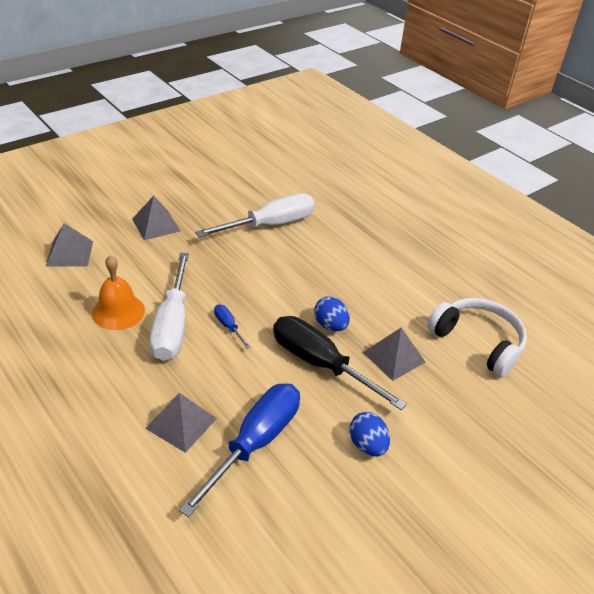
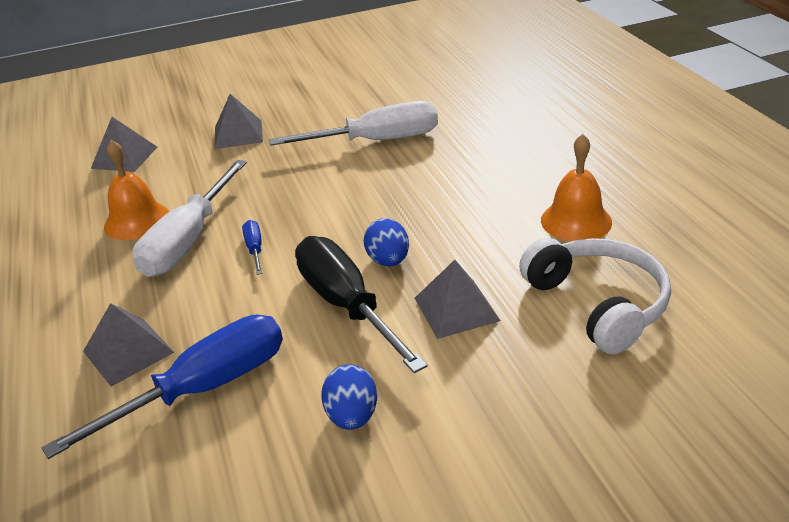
camera: 25 degrees right, 5 degrees down
none -> orange bell [541,134,612,241]

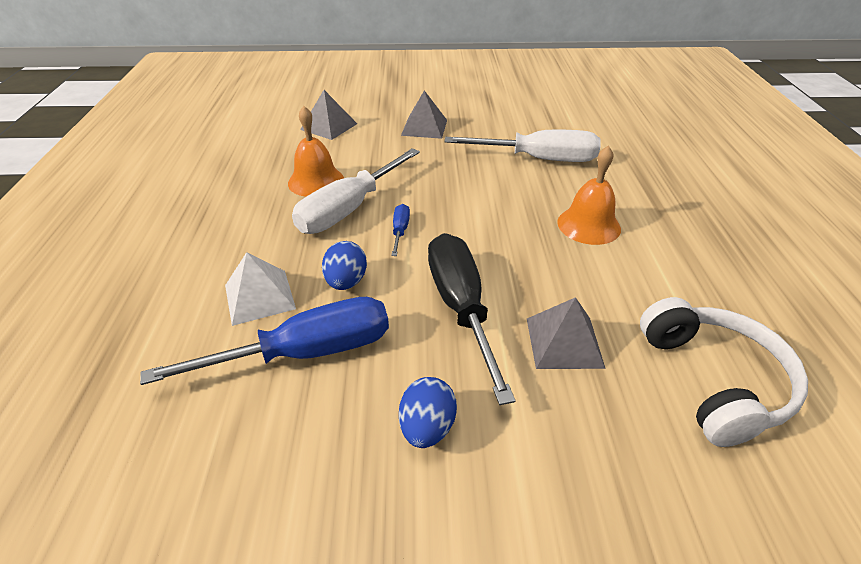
camera: 15 degrees right, 5 degrees up
grey pyramid [83,303,174,387] -> white pyramid [225,252,296,326]
blue egg [364,218,409,267] -> blue egg moved to [322,241,367,290]
orange bell [541,134,612,241] -> orange bell moved to [557,146,621,245]

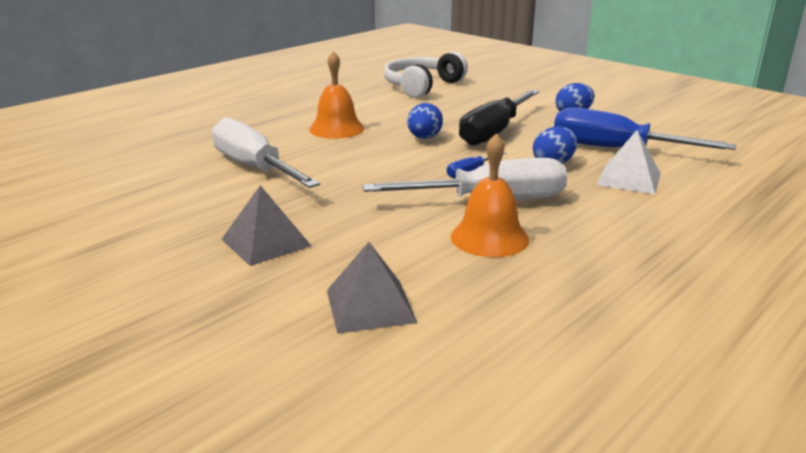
camera: 135 degrees left, 15 degrees down
grey pyramid [527,297,606,369] -> none
none -> blue egg [407,103,443,139]

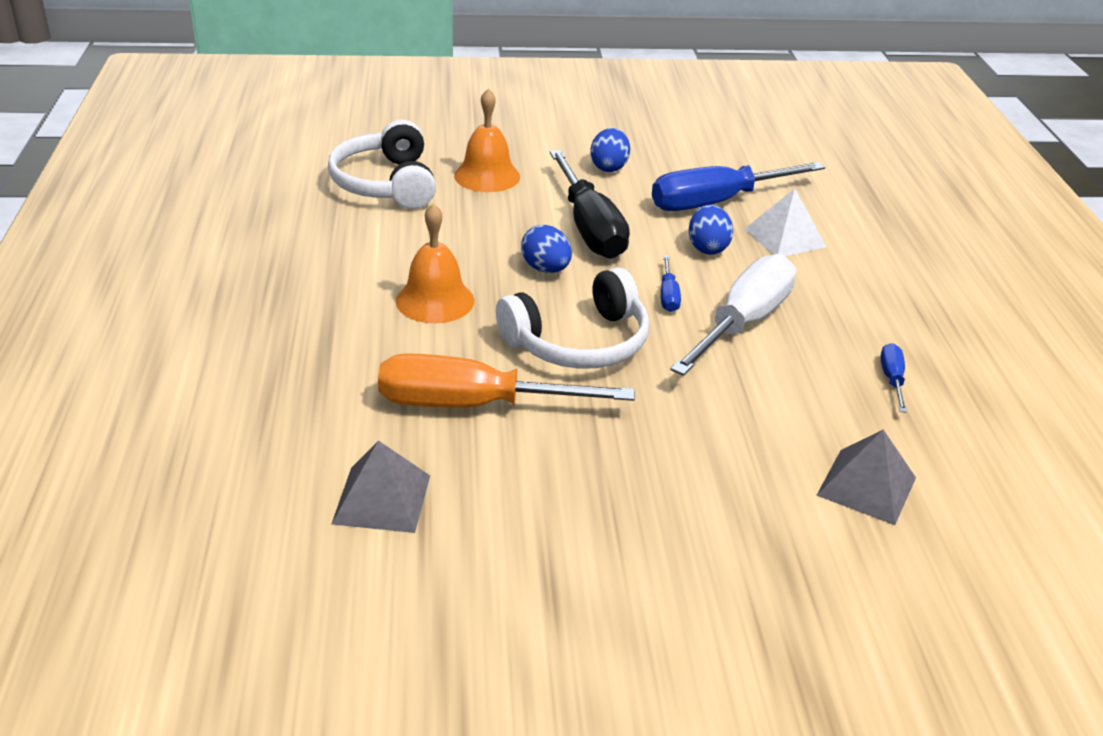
camera: 50 degrees left, 10 degrees up
white screwdriver [212,118,320,188] -> orange screwdriver [378,353,635,408]
grey pyramid [221,185,311,266] -> grey pyramid moved to [332,440,430,533]
orange bell [451,133,529,257] -> orange bell moved to [454,88,520,192]
none -> white headphones [496,267,650,369]
none -> blue screwdriver [880,343,907,413]

